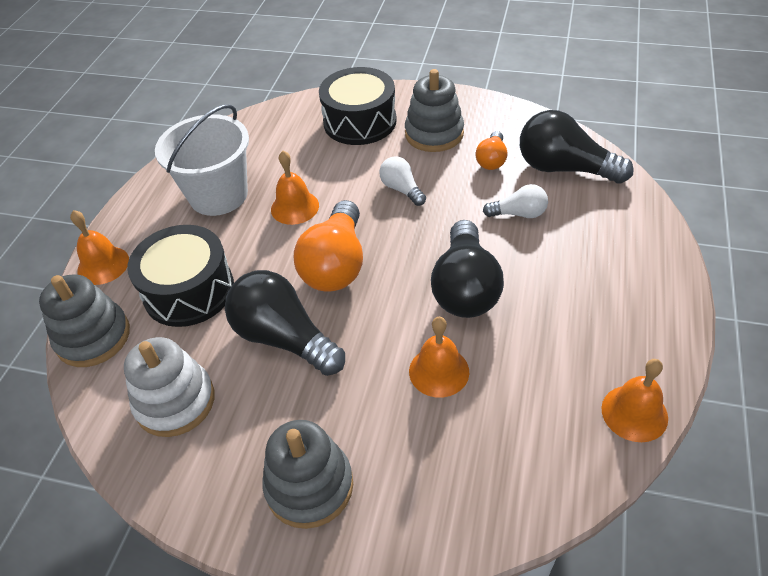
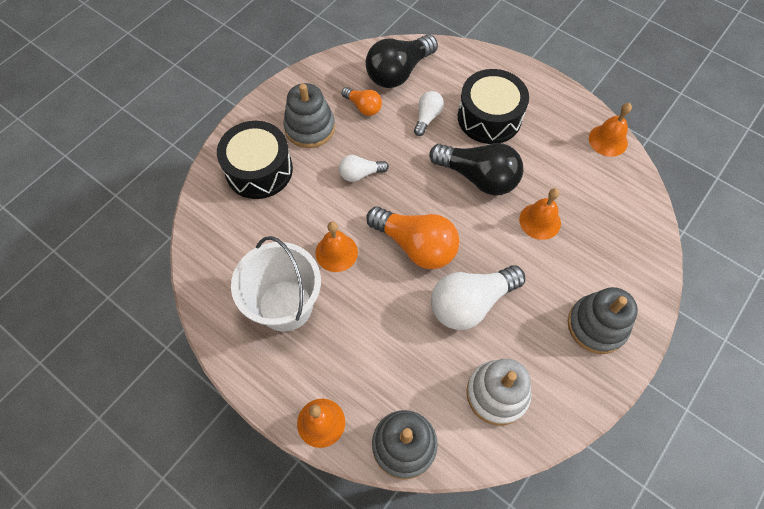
camera: 70 degrees left, 15 degrees up
black drum [127,225,234,327] -> black drum moved to [458,69,529,144]
black light bulb [225,270,345,376] -> white light bulb [431,265,525,330]

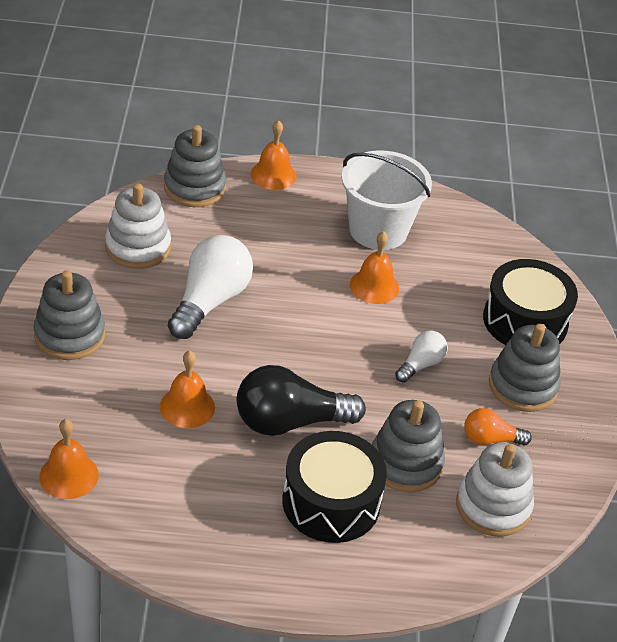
camera: 140 degrees right, 20 degrees down
black light bulb [366,34,438,88] -> white stacking toy [456,442,534,537]
orange light bulb [366,207,460,269] -> none
white light bulb [414,91,444,136] -> grey stacking toy [372,400,445,493]
orange bell [589,103,632,157] -> orange bell moved to [39,419,99,499]

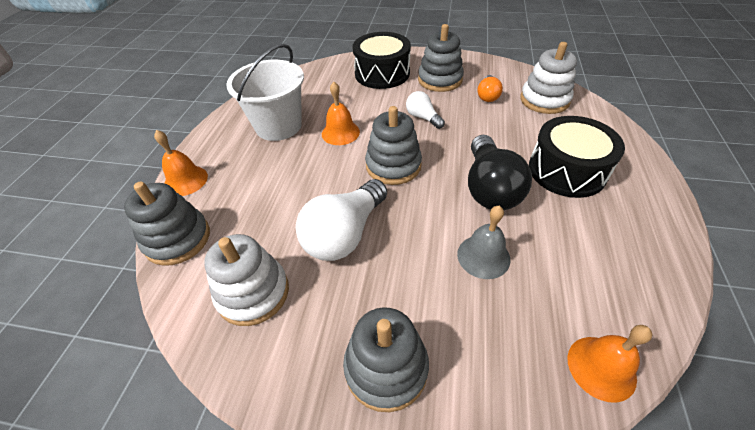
camera: 75 degrees left, 5 degrees up
orange bell [160,351,215,428] -> grey bell [457,206,510,279]
white light bulb [168,235,253,339] -> white light bulb turned 90 degrees counterclockwise [296,179,387,261]
grey stacking toy [372,400,445,493] -> grey stacking toy moved to [365,106,422,185]

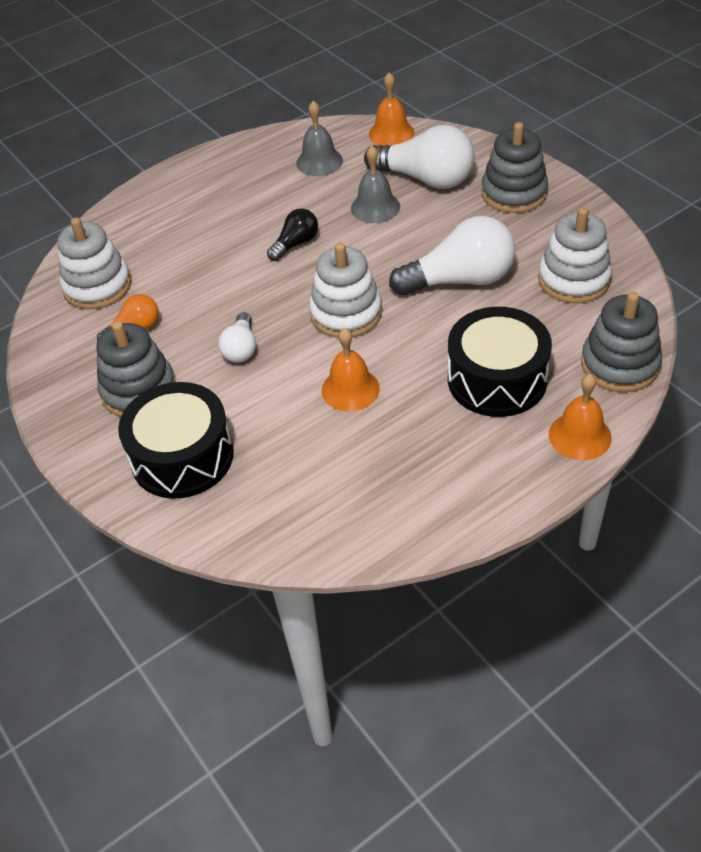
camera: 135 degrees left, 0 degrees up
white bucket [226,44,304,141] -> none
grey stacking toy [365,106,422,185] -> white stacking toy [309,243,382,338]
black light bulb [468,135,532,210] -> black light bulb [267,208,318,261], size x0.53
black drum [529,116,625,198] -> black drum moved to [448,307,552,417]
none -> grey bell [296,101,343,176]
none -> white light bulb [364,125,475,189]

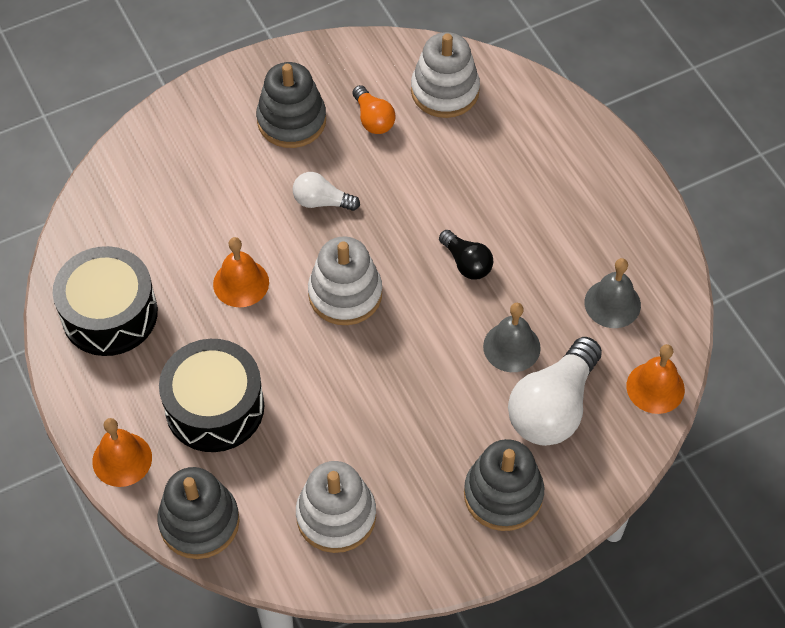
camera: 95 degrees right, 10 degrees up
black drum [118,382,234,499] -> black drum moved to [53,246,158,356]
white light bulb [389,216,515,296] -> none

